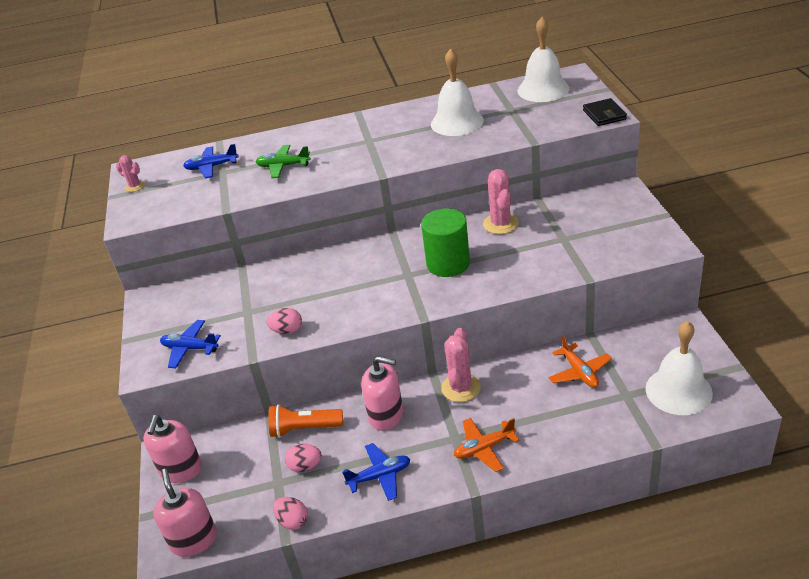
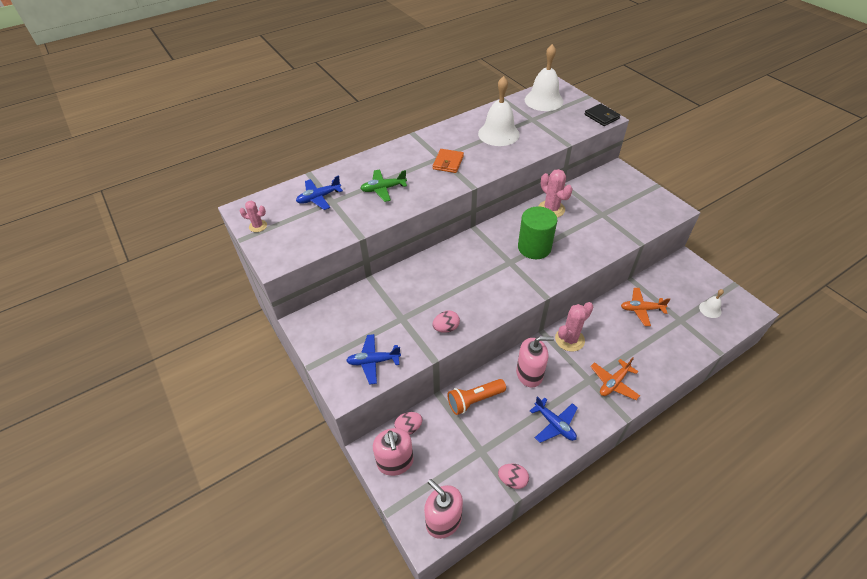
camera: 25 degrees left, 10 degrees up
pink egg [285,444,322,472] -> pink egg moved to [394,412,423,435]
blue plane [342,443,410,501] -> blue plane turned 90 degrees clockwise [530,396,578,443]
pink cactus [441,328,481,402] -> pink cactus turned 60 degrees clockwise [555,302,593,352]
orange plane [548,336,612,388] -> orange plane turned 135 degrees clockwise [621,288,670,326]
white bell [646,321,713,415] -> white bell [699,289,724,318], size x0.48
none -> orange wallet [433,149,464,173]

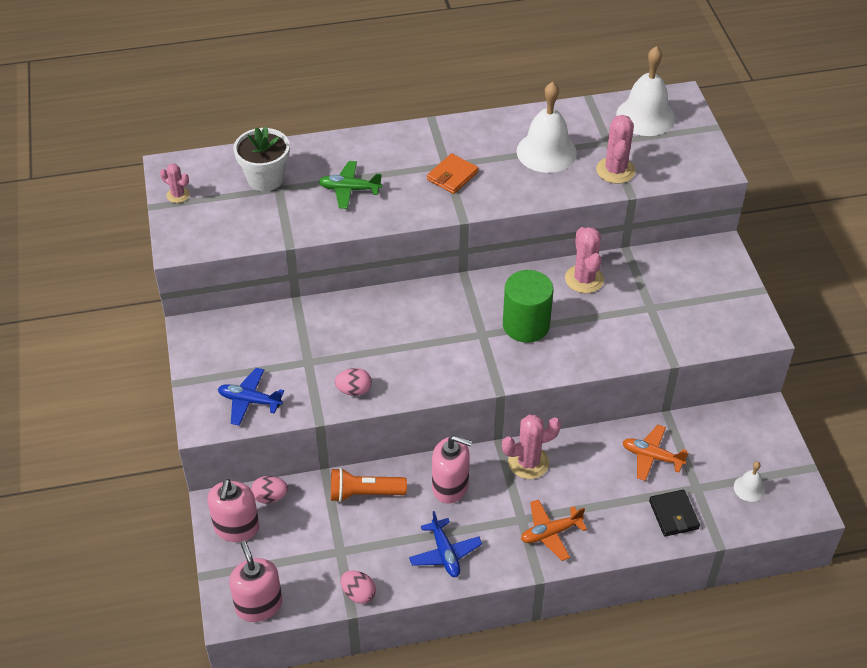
camera: 20 degrees right, 0 degrees up
blue plane [296,175,343,210] -> white flower pot [233,127,290,191]
black wallet [585,104,621,126] -> black wallet moved to [649,490,700,537]
none -> pink cactus [596,115,636,184]

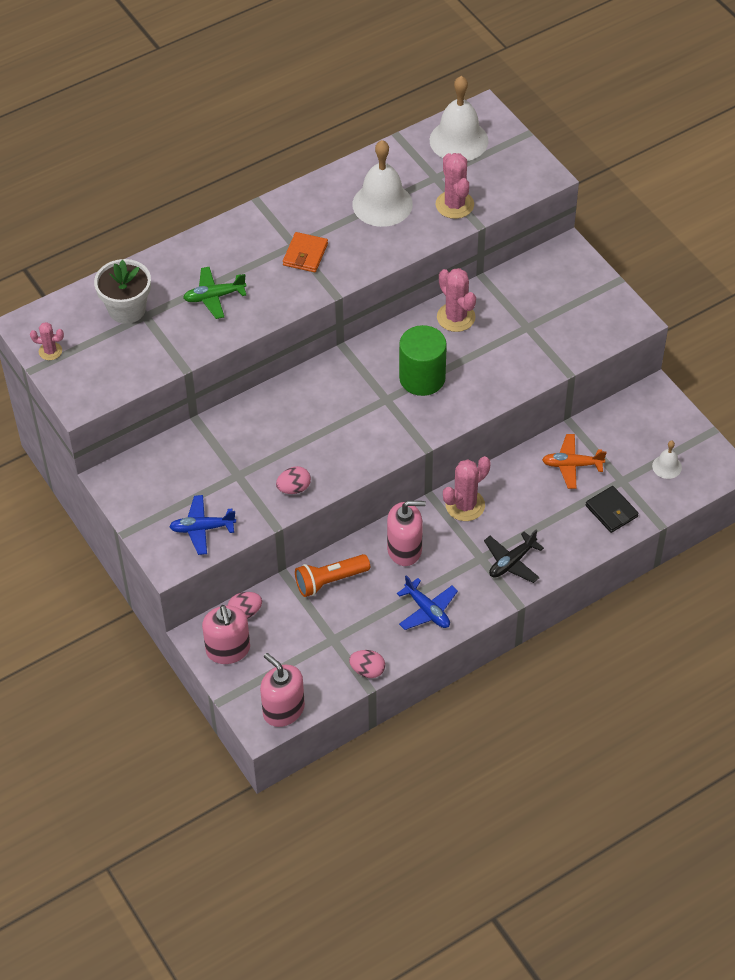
camera: 20 degrees left, 5 degrees up
orange plane [521,499,587,561] -> black plane [484,529,544,583]

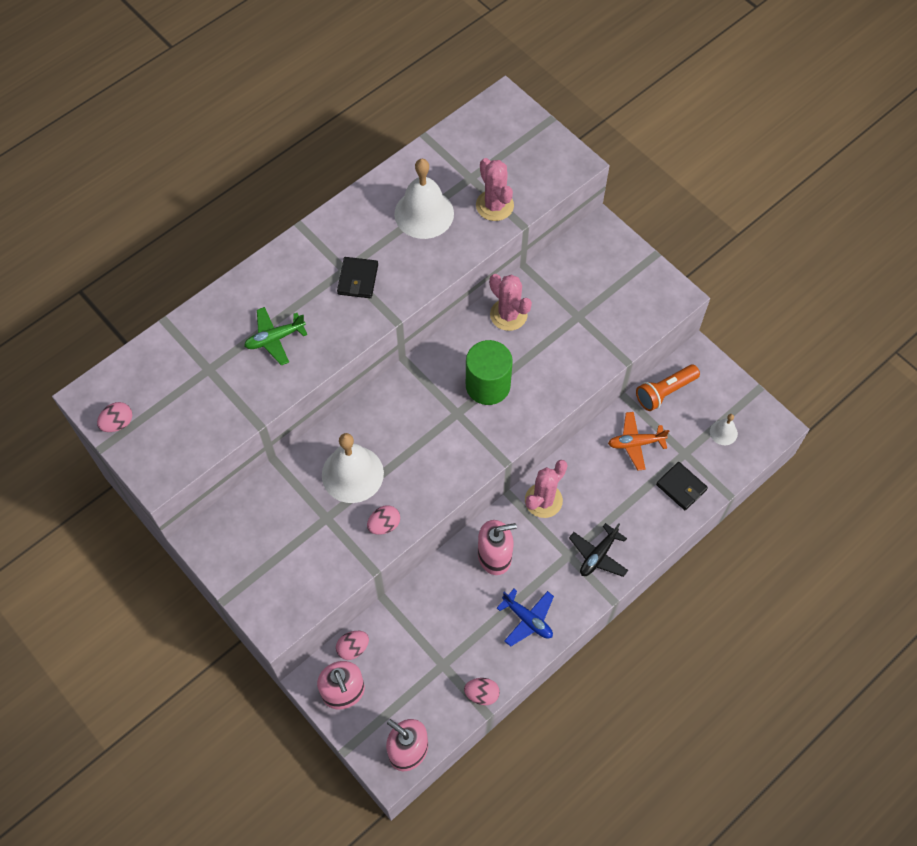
camera: 10 degrees left, 10 degrees up
pink cactus [30,322,64,360] -> pink egg [97,402,132,432]
white flower pot [94,259,151,324] -> none
blue plane [169,495,236,555] -> none
orange wallet [283,232,328,273] -> black wallet [337,257,378,298]
orange flashlight [295,554,370,597] -> orange flashlight moved to [636,365,700,411]
white bell [430,76,488,161] -> white bell moved to [322,433,384,503]

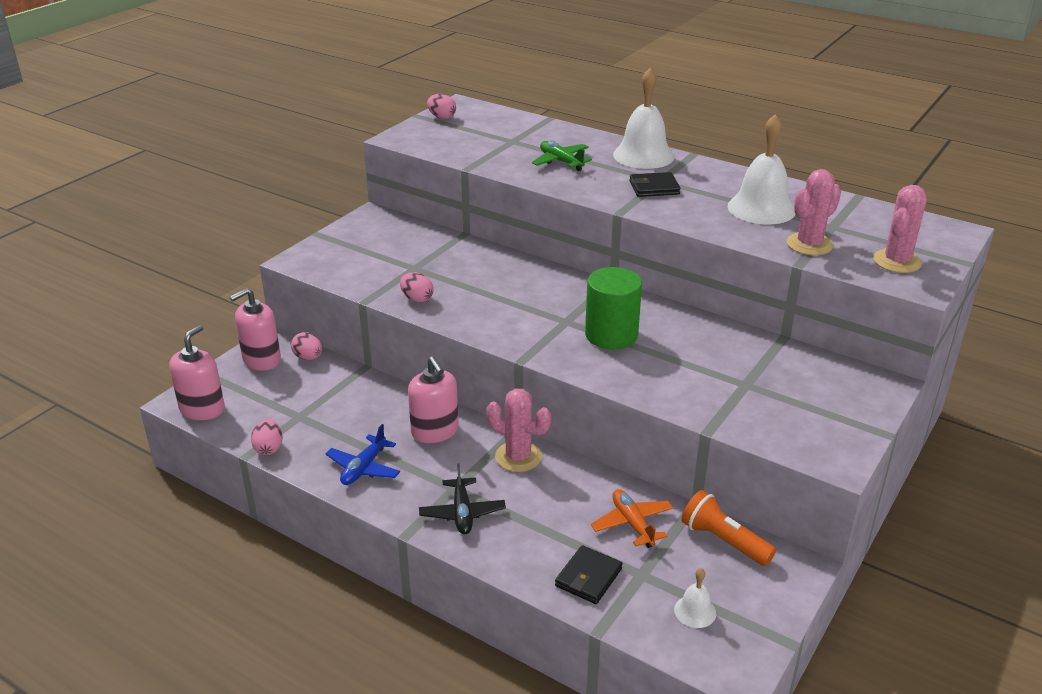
camera: 75 degrees right, 30 degrees down
white bell [322,433,384,503] -> white bell moved to [613,68,675,169]
pink cactus [489,274,532,331] -> pink cactus moved to [873,185,927,273]
black plane [569,523,628,577] -> black plane turned 120 degrees counterclockwise [419,464,506,534]

